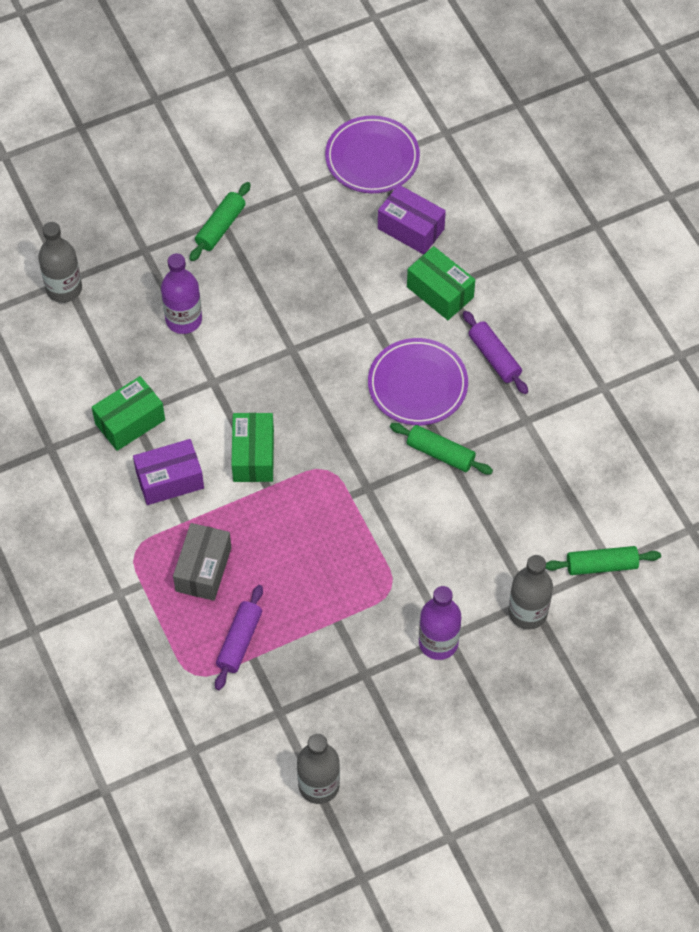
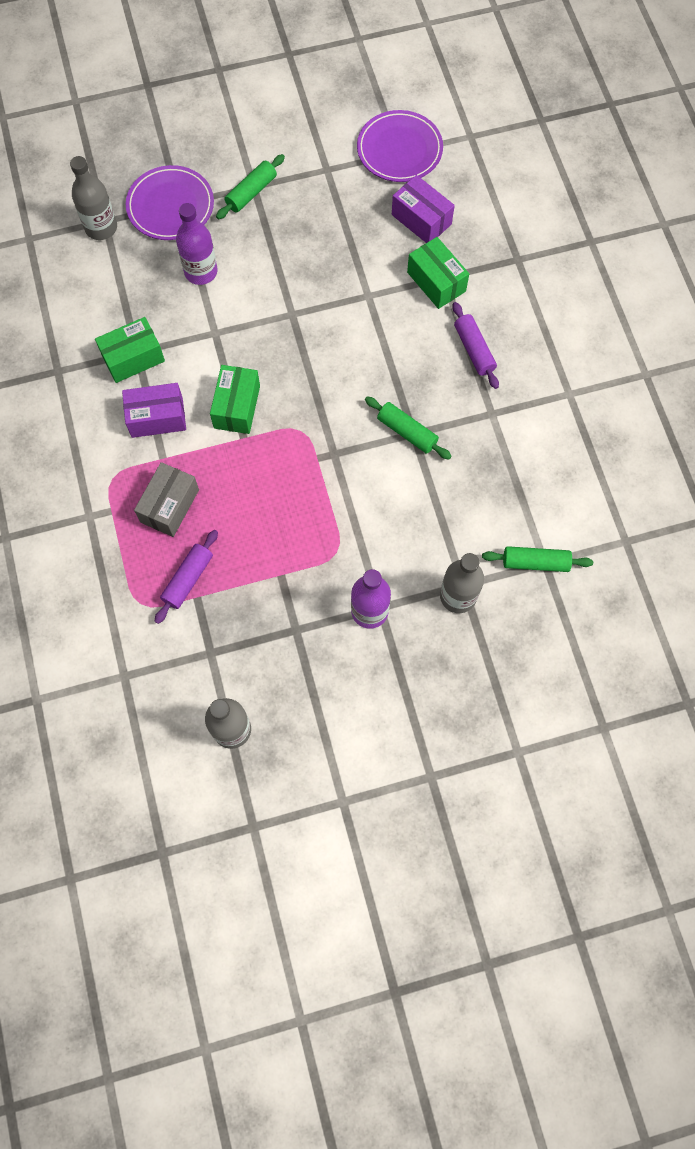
camera: 10 degrees right, 10 degrees up
purple plate [368,338,468,425] -> purple plate moved to [126,165,214,240]

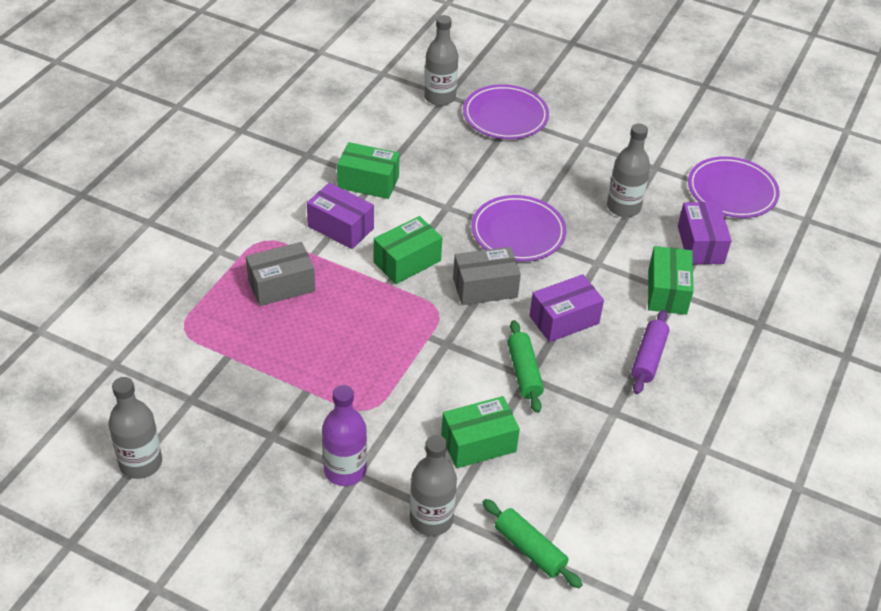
camera: 40 degrees right, 25 degrees down
purple rolling pin [154,530,218,624] -> none
purple bottle [176,203,217,285] -> none
green rolling pin [216,154,285,219] -> none
none -> green box [441,396,520,468]
none -> grey box [453,247,521,305]
none -> purple plate [471,195,566,262]
none -> purple box [529,274,604,342]
none -> grey bottle [607,124,650,217]

